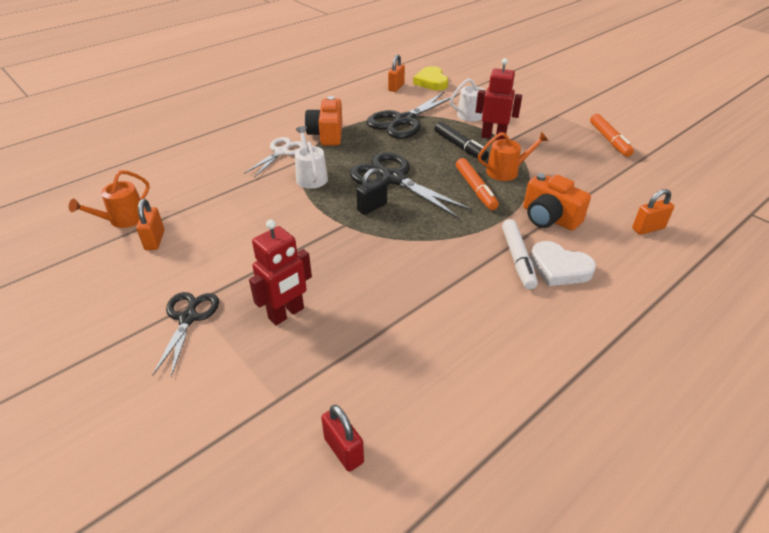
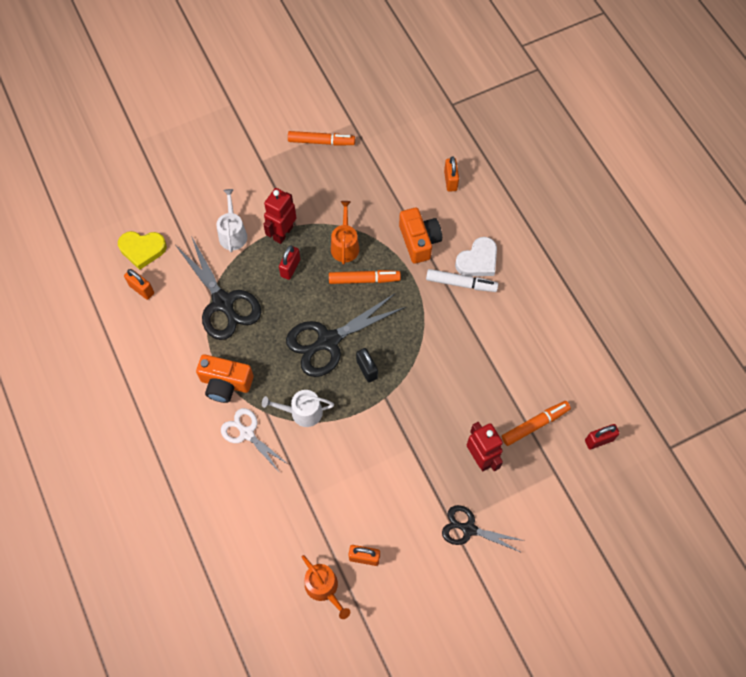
camera: 75 degrees left, 25 degrees up
black marker [434,122,489,161] -> red padlock [279,245,300,280]
orange camera [523,173,591,231] -> orange camera turned 75 degrees counterclockwise [399,207,442,264]
none -> orange marker [502,401,571,446]

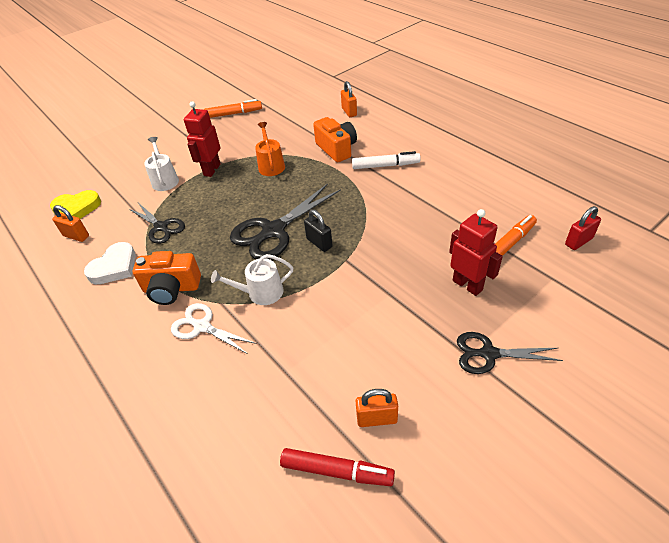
camera: 10 degrees left, 20 degrees down
black scissors [176,236,261,340] -> black scissors [129,204,185,244], size x0.61
red padlock [279,245,300,280] -> none
orange watering can [302,555,350,619] -> red marker [280,448,395,486]
orange marker [329,270,401,284] -> none
white heart [455,237,497,276] -> white heart moved to [84,242,136,284]

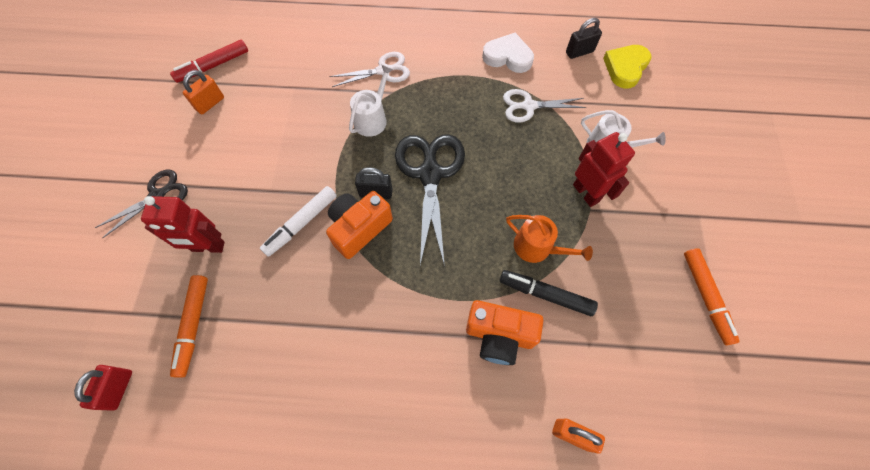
camera: 130 degrees right, 20 degrees up
orange padlock [52,205,89,242] -> black padlock [566,18,602,59]
white heart [84,242,136,284] -> white heart turned 120 degrees clockwise [482,33,534,73]
black scissors [129,204,185,244] -> white scissors [503,89,586,123]
orange camera [133,251,201,305] -> orange camera moved to [326,191,393,259]
orange marker [204,99,262,118] -> orange marker turned 45 degrees counterclockwise [684,248,740,345]
white marker [352,151,421,169] -> white marker moved to [260,186,336,257]
none -> black marker [500,270,598,316]

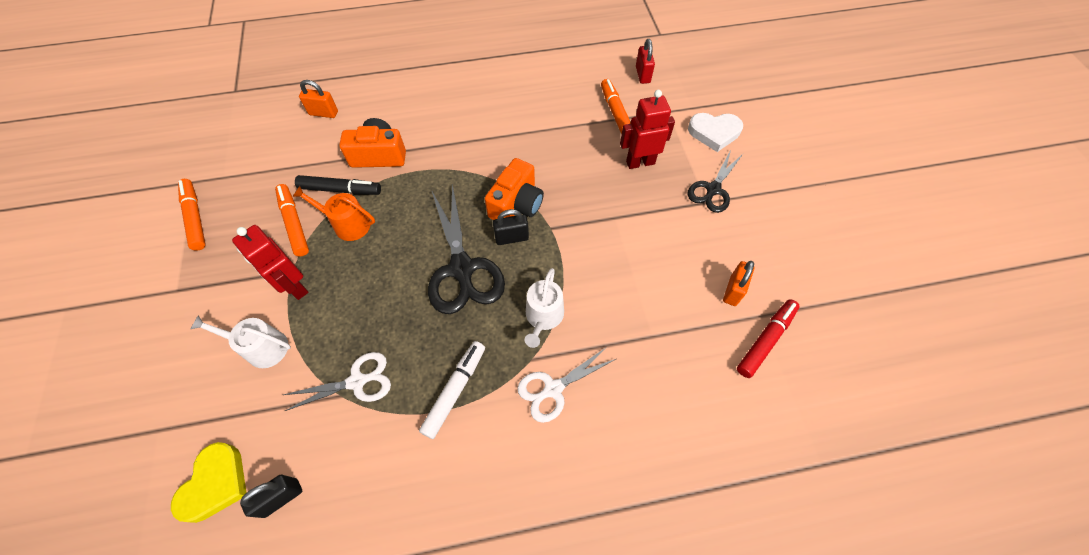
camera: 165 degrees right, 5 degrees down
white marker [260,186,336,257] -> white marker moved to [419,341,485,439]
white heart [482,33,534,73] -> white heart moved to [688,113,743,152]
none -> orange marker [275,184,309,256]

